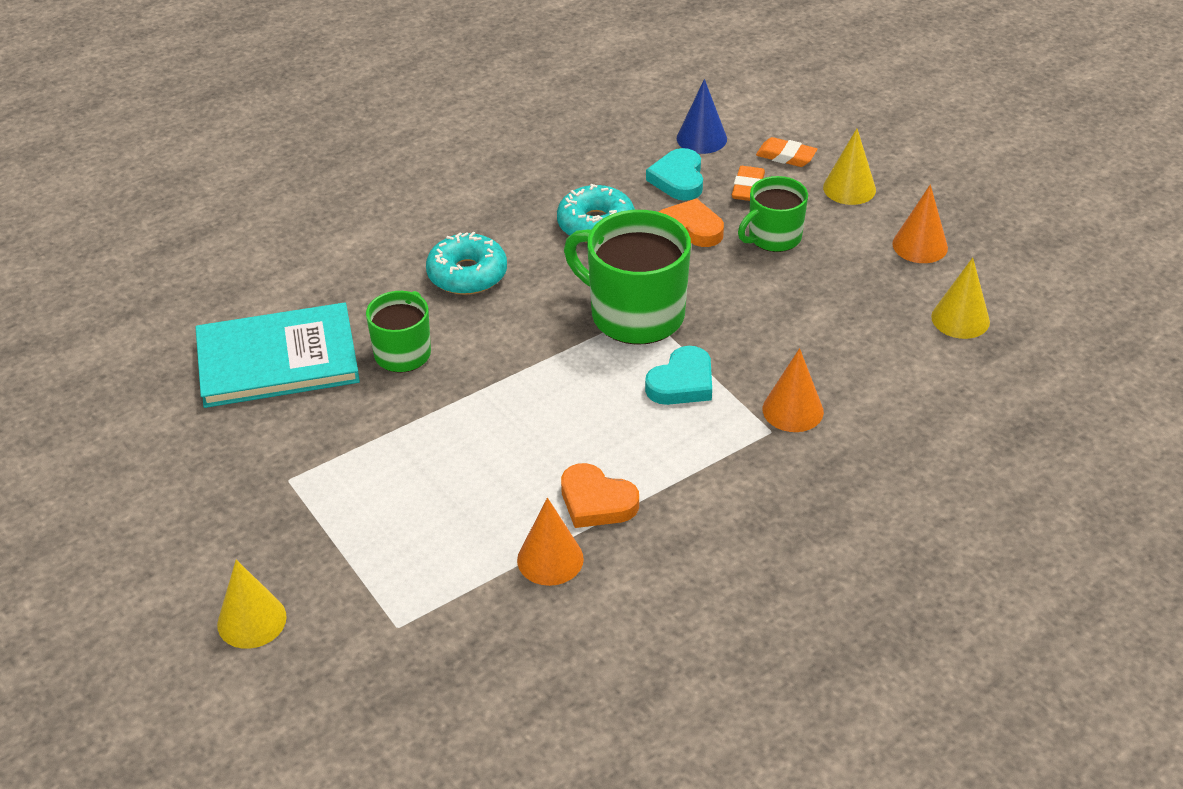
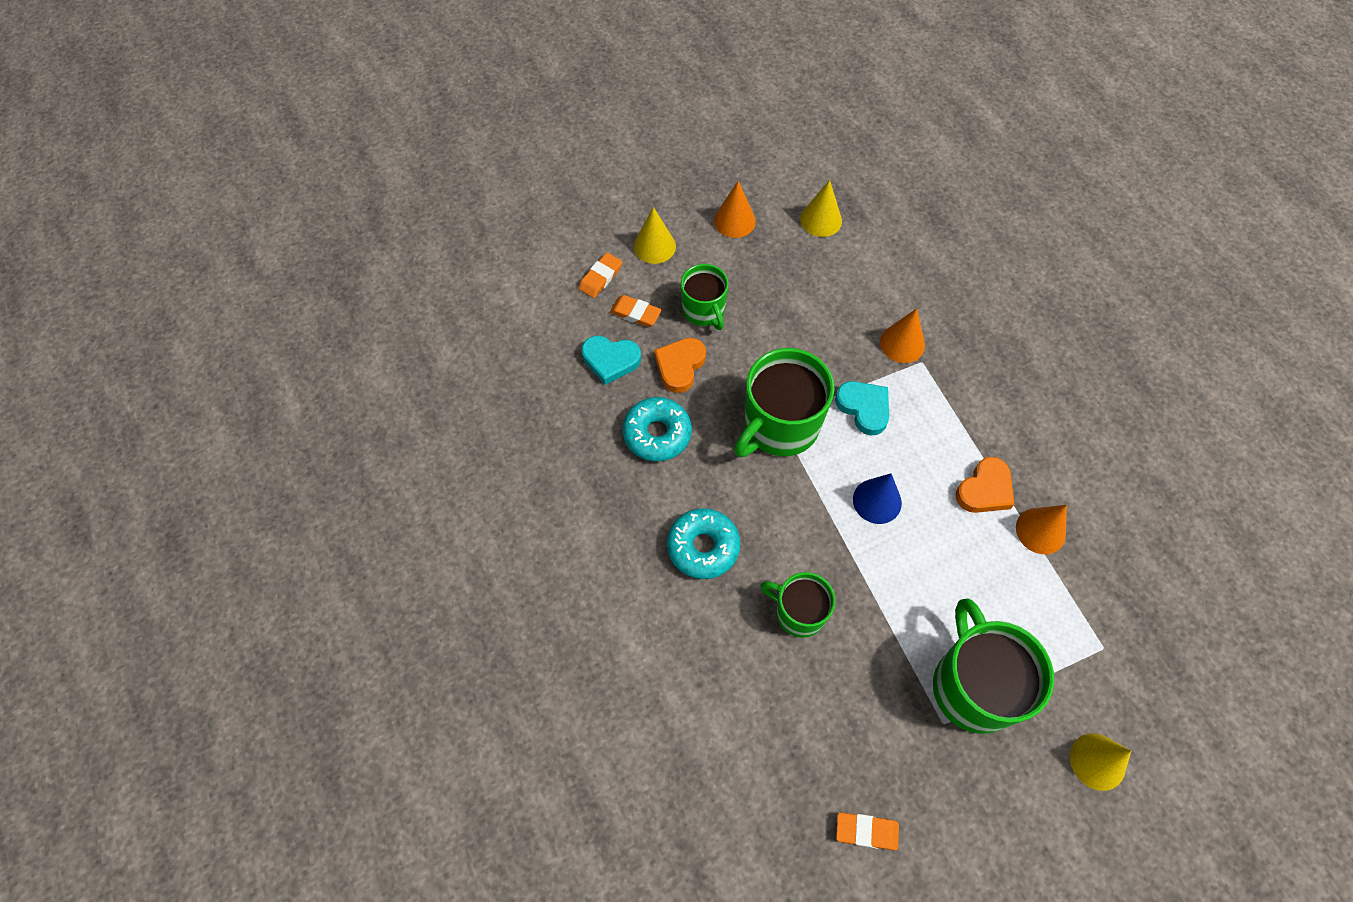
camera: 80 degrees left, 20 degrees up
turquoise book [195,303,360,408] -> none
blue cone [677,79,727,154] -> blue cone moved to [853,473,902,524]
none -> orange eraser [836,812,899,851]
none -> green mug [933,598,1054,734]

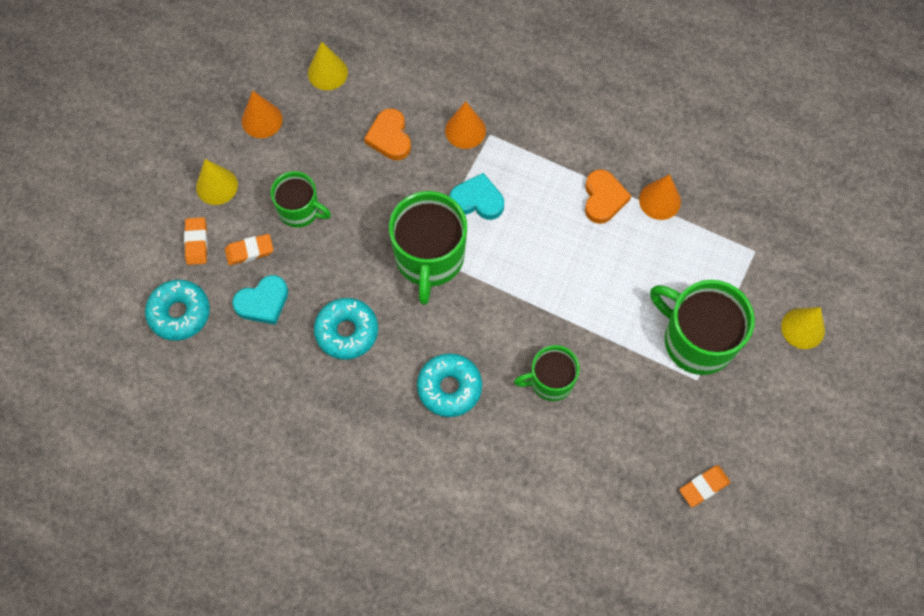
camera: 40 degrees left, 5 degrees up
orange heart [654,338,706,393] -> orange heart moved to [364,108,411,160]
blue cone [853,473,902,524] -> none
none -> turquoise donut [145,280,210,341]

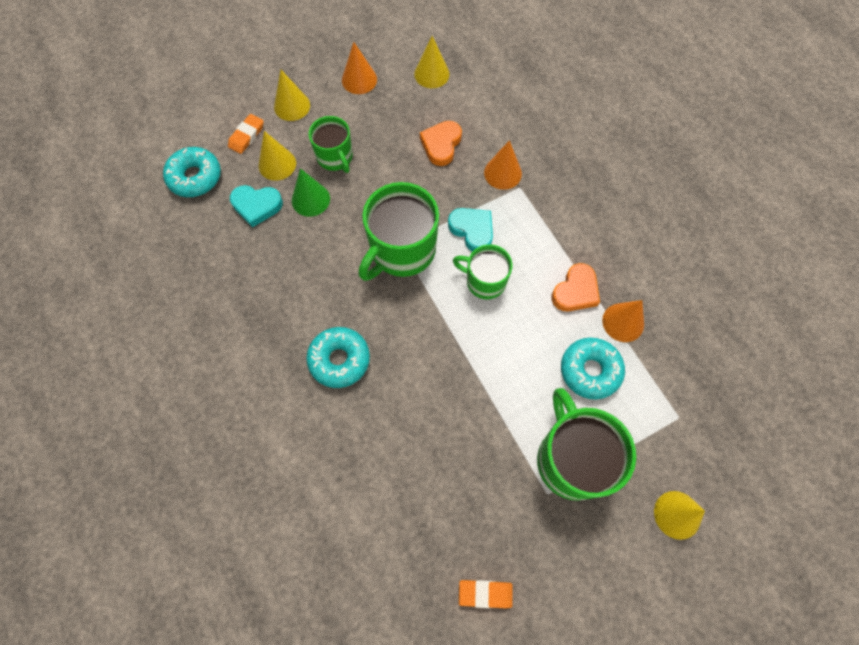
camera: 35 degrees right, 0 degrees up
orange eraser [225,234,274,265] -> yellow cone [259,131,296,181]
turquoise donut [314,298,378,360] -> turquoise donut moved to [561,337,625,400]
green mug [514,345,580,401] -> green mug moved to [453,244,513,299]
none -> green cone [292,168,330,217]

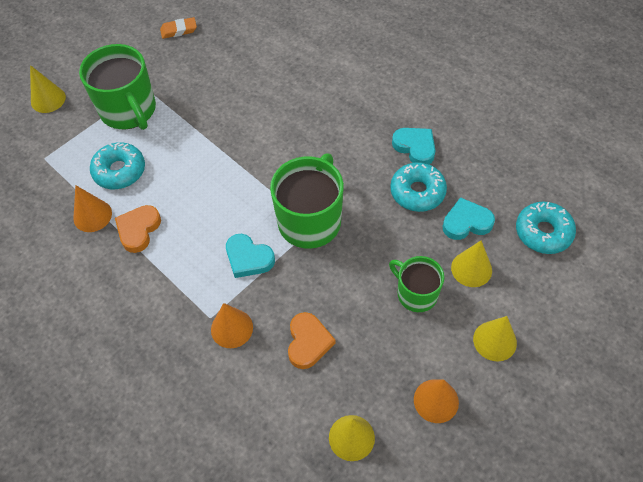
camera: 165 degrees right, 10 degrees down
orange eraser [228,114,264,154] -> none
green cone [292,168,330,217] -> none
turquoise donut [306,327,370,388] -> turquoise donut moved to [390,162,447,212]
green mug [453,244,513,299] -> none
none -> turquoise heart [392,128,436,164]

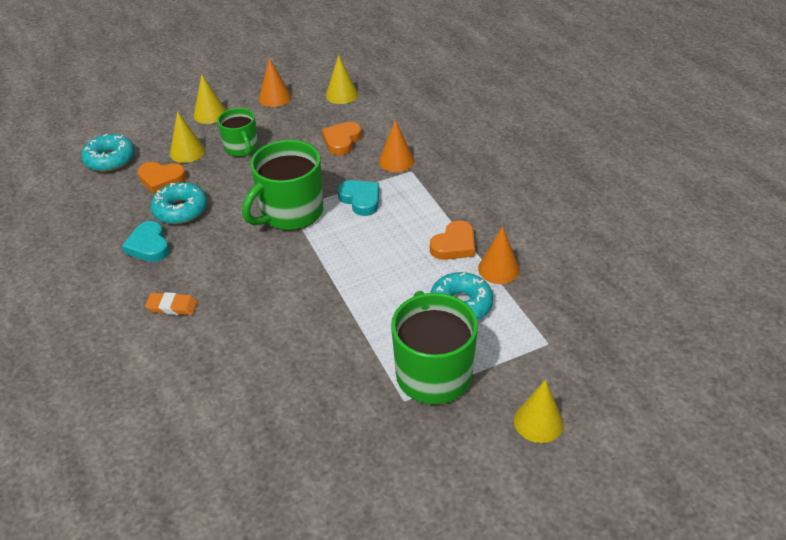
camera: 160 degrees left, 15 degrees down
orange eraser [160,17,197,39] -> orange eraser moved to [145,292,198,315]
turquoise heart [443,197,495,240] -> orange heart [138,162,187,194]

